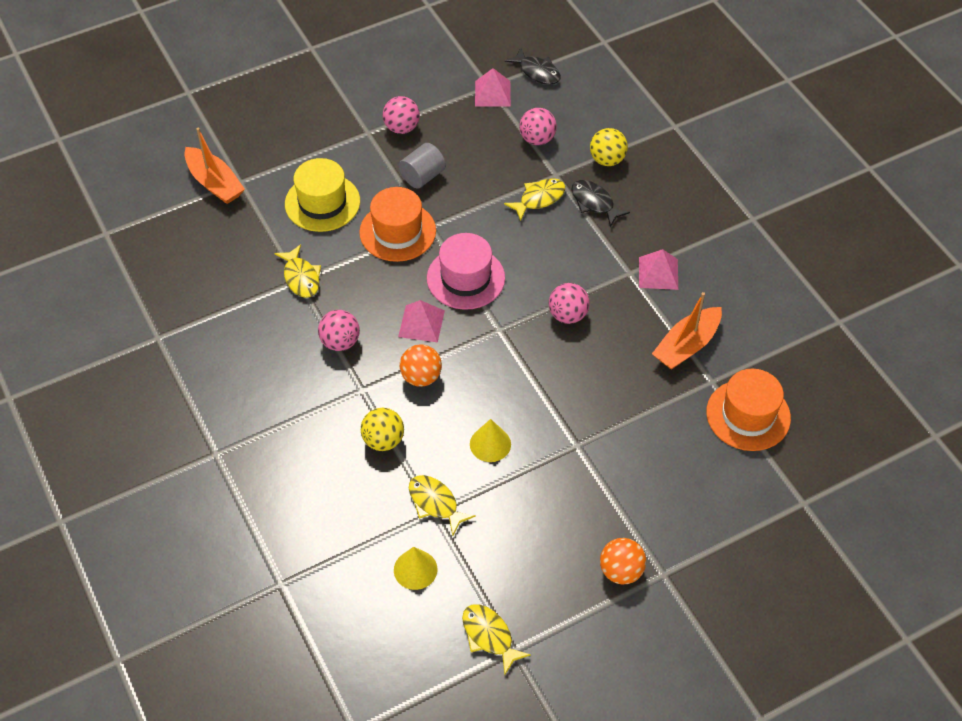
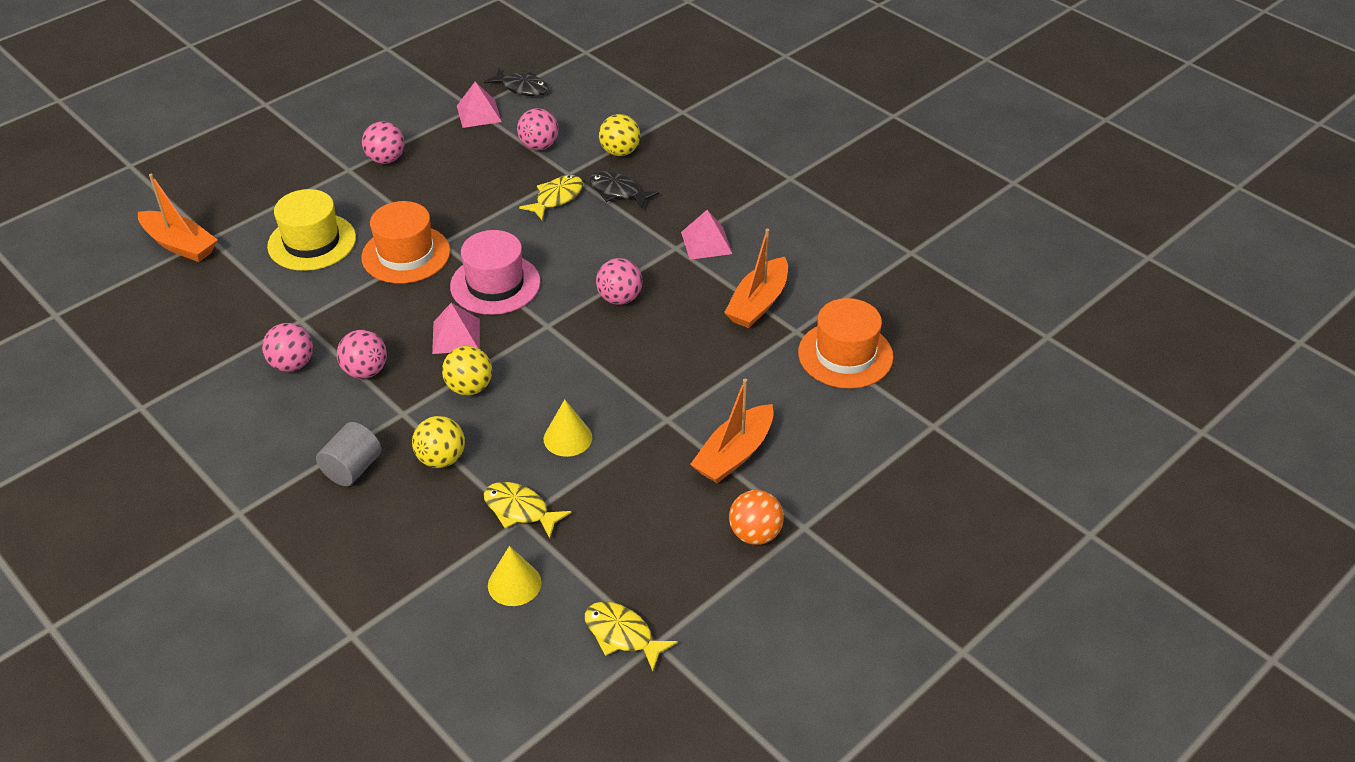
camera: 15 degrees left, 10 degrees down
yellow fish [274,244,321,298] -> none
grey cylinder [399,143,446,188] -> grey cylinder moved to [316,422,381,486]
orange ball [400,344,442,387] -> yellow ball [442,346,492,396]
none -> pink ball [262,323,313,372]
none -> orange boat [690,379,774,483]

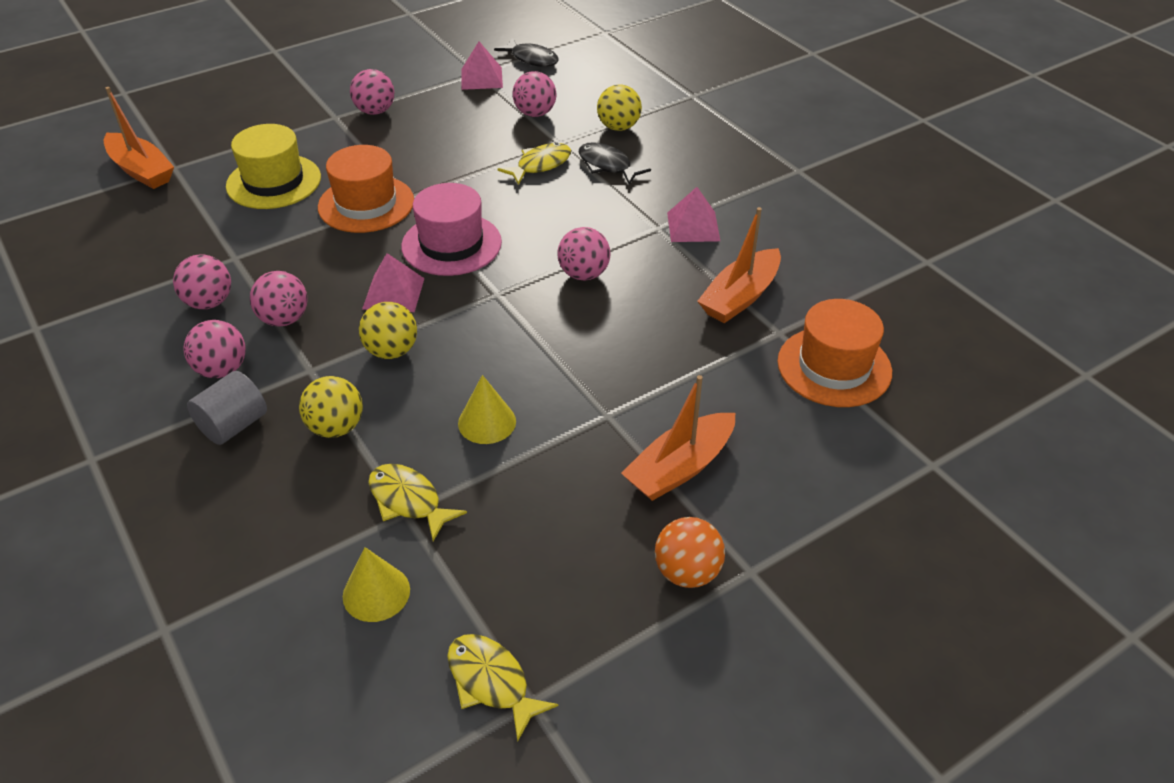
camera: 10 degrees right, 0 degrees up
none -> pink ball [184,320,246,378]

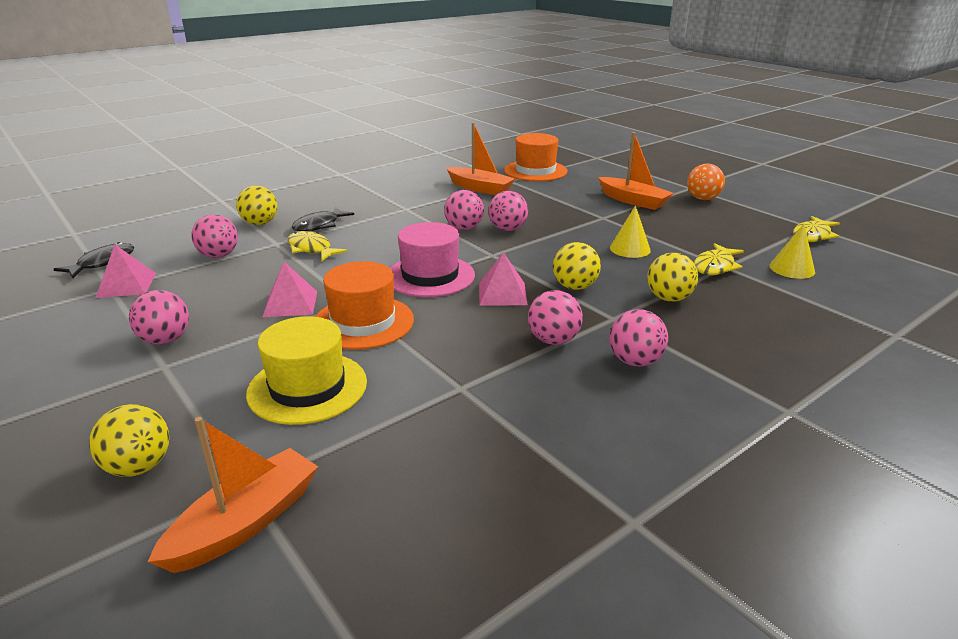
camera: 95 degrees left, 15 degrees down
pink ball [173,255,231,309] -> pink ball moved to [488,191,528,231]
grey cylinder [187,371,267,445] -> none
pink pyramid [667,187,720,242] -> pink pyramid moved to [263,262,317,317]
none -> yellow ball [89,404,169,477]

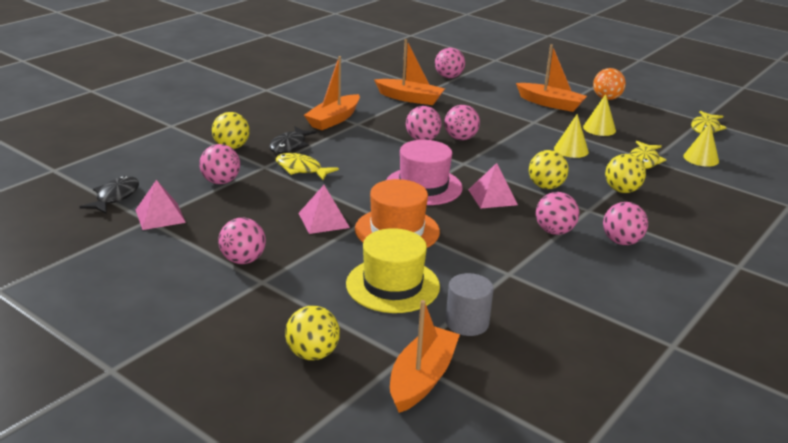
camera: 15 degrees left, 0 degrees up
orange hat [504,133,567,181] -> pink ball [435,48,465,78]
none -> orange boat [304,56,360,130]
none -> grey cylinder [446,273,494,336]
none -> yellow cone [583,94,616,136]

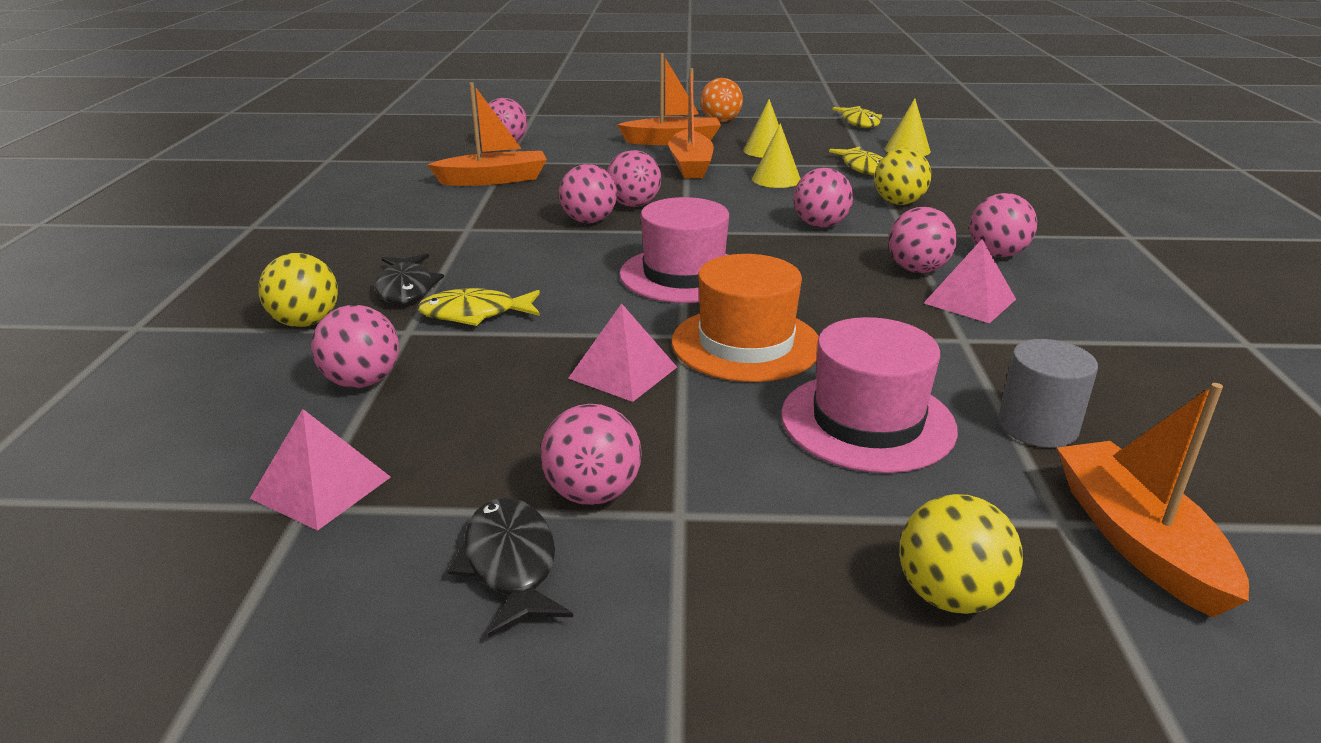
camera: 35 degrees left, 0 degrees up
black fish [80,176,139,214] -> black fish moved to [448,498,573,637]
orange boat [304,56,360,130] -> orange boat moved to [668,68,714,178]
yellow hat [346,228,440,313] -> pink hat [781,317,958,473]
pink pyramid [468,163,518,208] -> pink pyramid moved to [924,239,1016,323]
yellow ball [529,150,569,189] -> pink ball [794,168,853,228]

